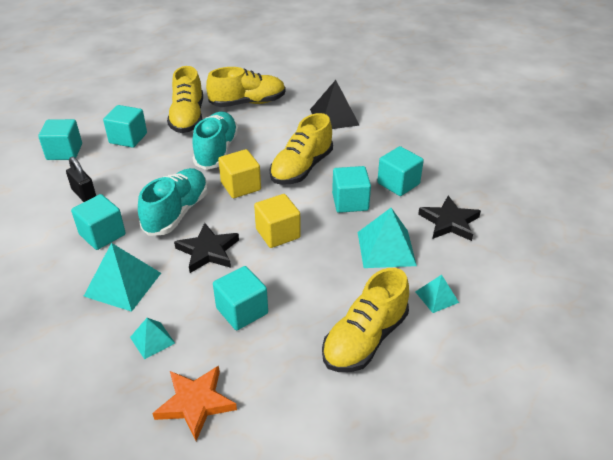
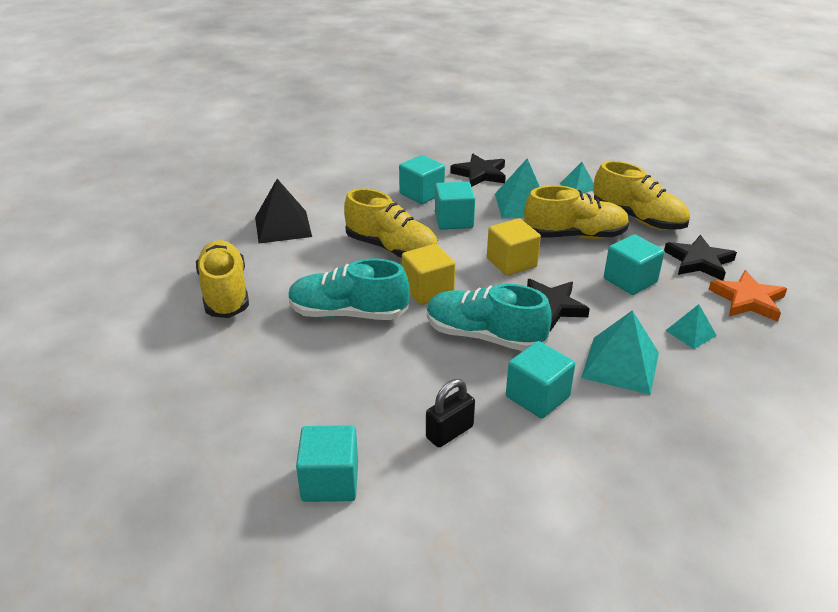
camera: 90 degrees left, 5 degrees down
turquoise cube [103,105,147,148] -> none
yellow shoe [167,66,203,133] -> yellow shoe moved to [524,185,630,239]
none -> black star [664,235,737,281]

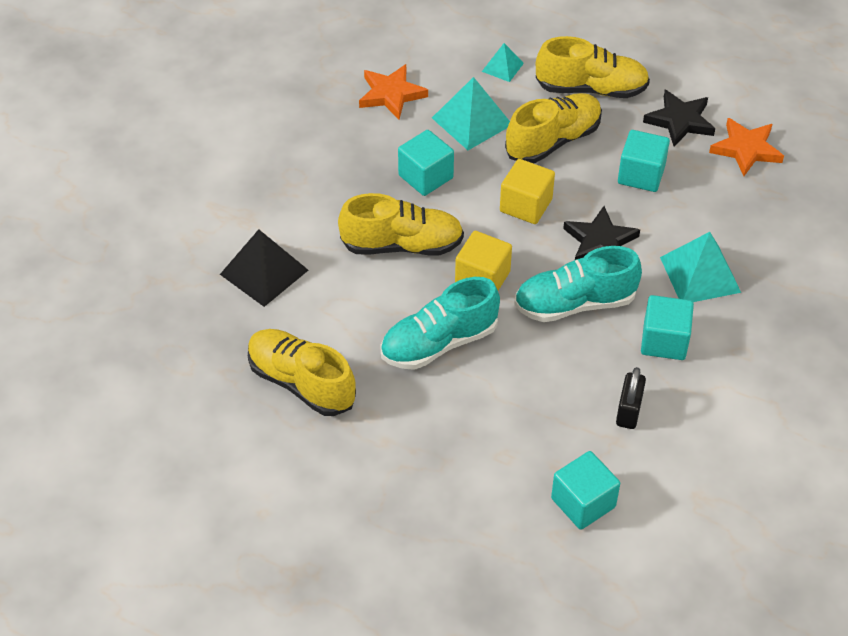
camera: 35 degrees left, 15 degrees up
turquoise cube [399,155,445,204] -> none
black star [450,154,506,187] -> orange star [359,64,428,119]
turquoise pyramid [665,304,717,349] -> none

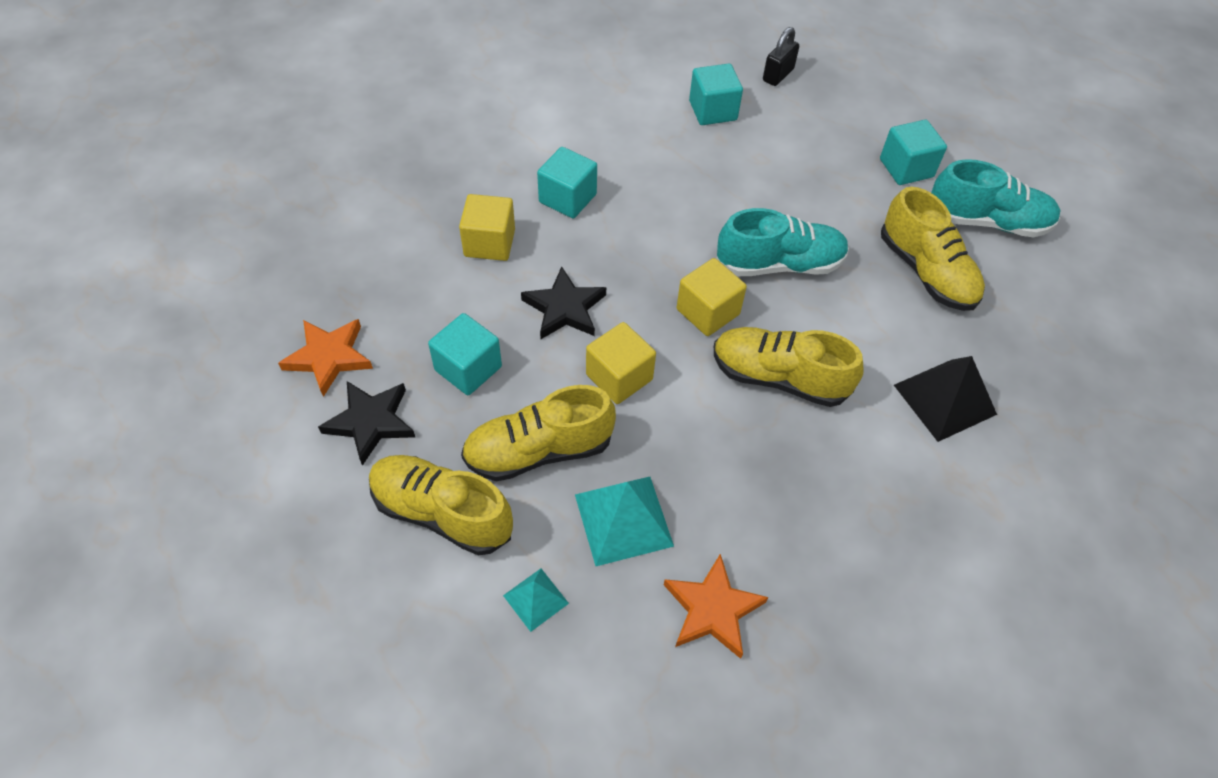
camera: 160 degrees left, 5 degrees up
turquoise cube [398,130,454,196] -> turquoise cube moved to [880,120,947,185]
turquoise shoe [514,246,642,322] -> turquoise shoe moved to [931,159,1061,237]
black padlock [616,367,646,429] -> black padlock moved to [763,27,799,86]
turquoise pyramid [660,232,741,302] -> yellow cube [459,194,515,261]

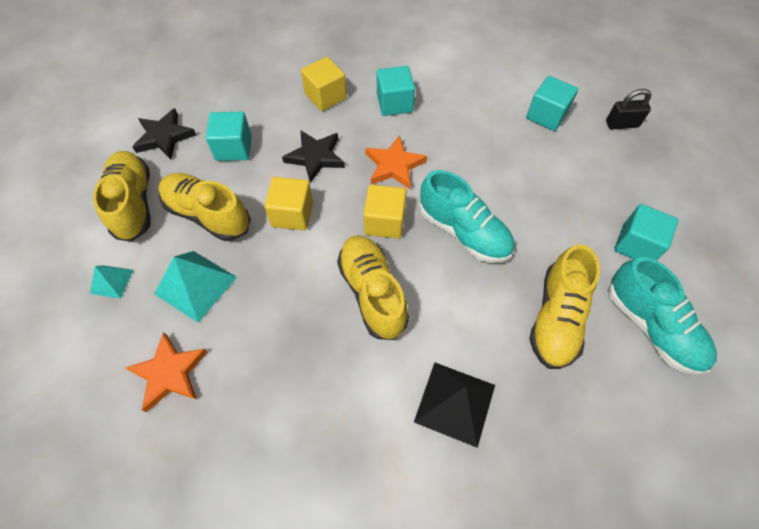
camera: 50 degrees right, 5 degrees up
orange star [278,319,373,397] -> orange star moved to [365,135,427,189]

